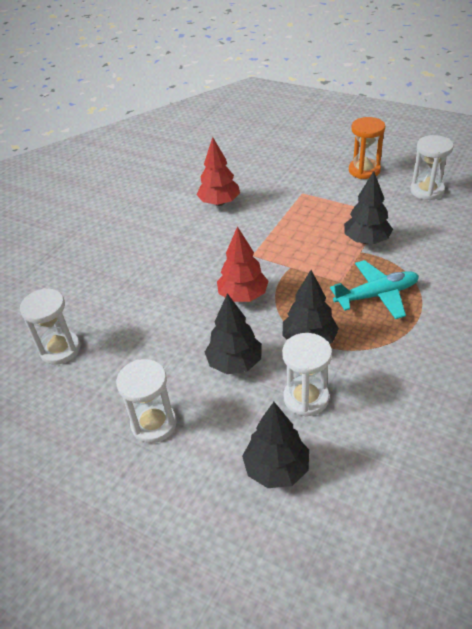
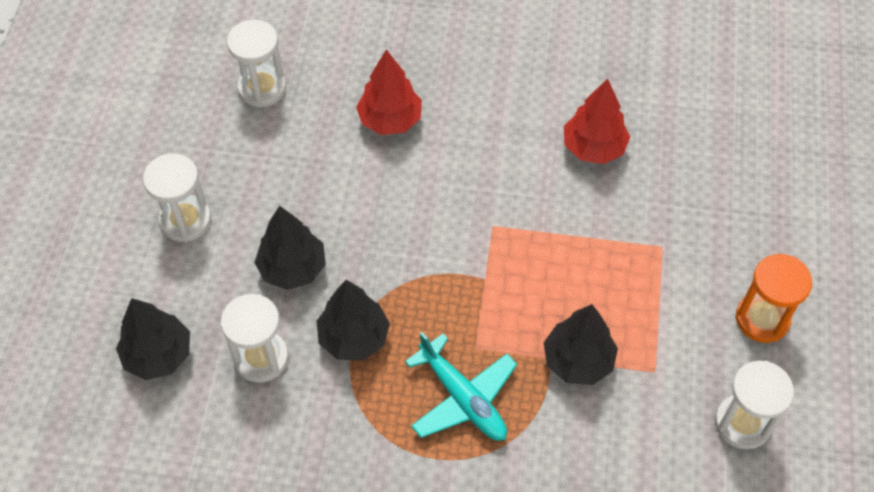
camera: 65 degrees right, 15 degrees up
red tree [217,226,268,302] -> red tree moved to [356,49,422,135]

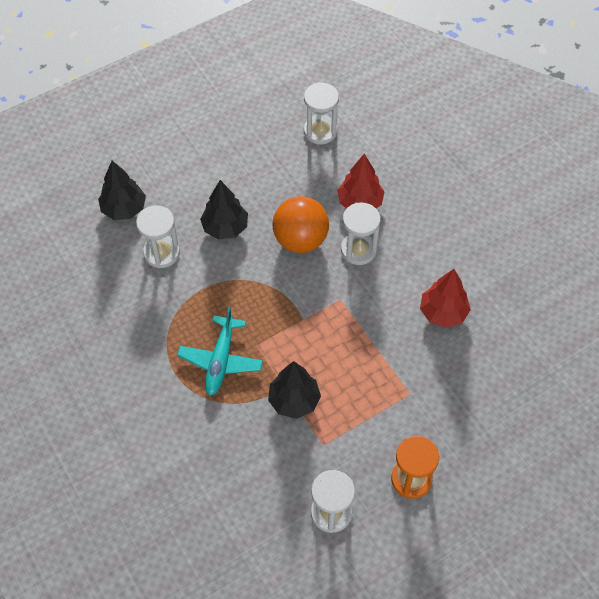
camera: 50 degrees right, 0 degrees up
white hourglass [143,153,211,242] -> white hourglass moved to [341,202,381,265]
black tree [317,280,390,361] -> none
none -> orange ball [273,196,329,253]

